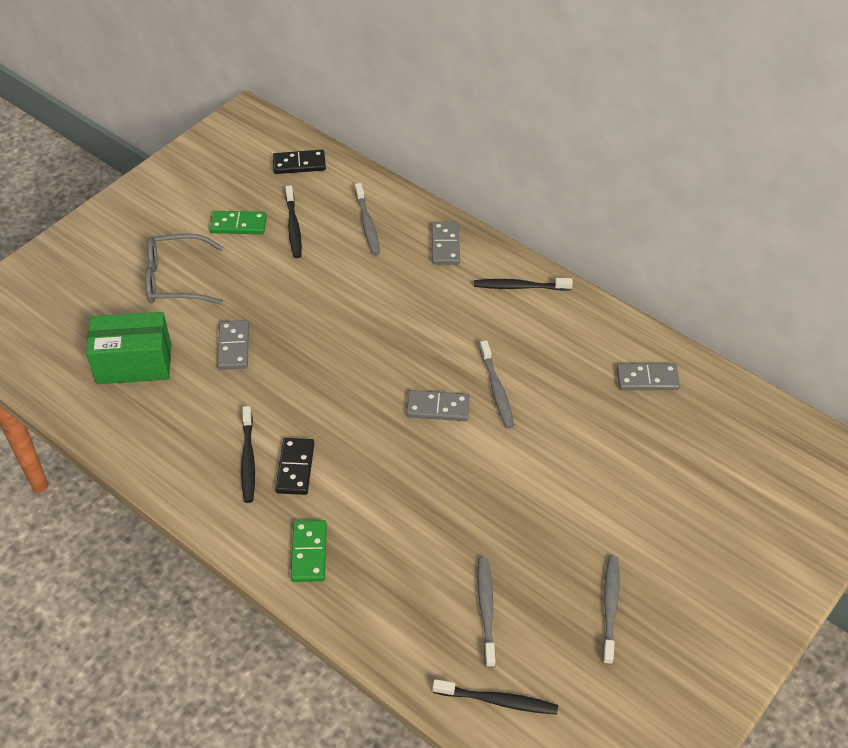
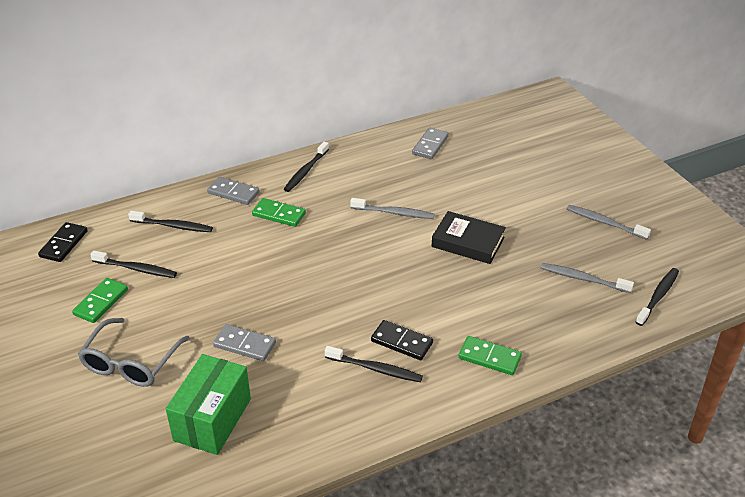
camera: 65 degrees left, 10 degrees down
grey toothbrush [355,183,380,255] -> black toothbrush [128,211,213,232]
grey domino [406,390,470,421] -> none
none -> green domino [252,198,306,227]
none -> black book [431,211,506,264]

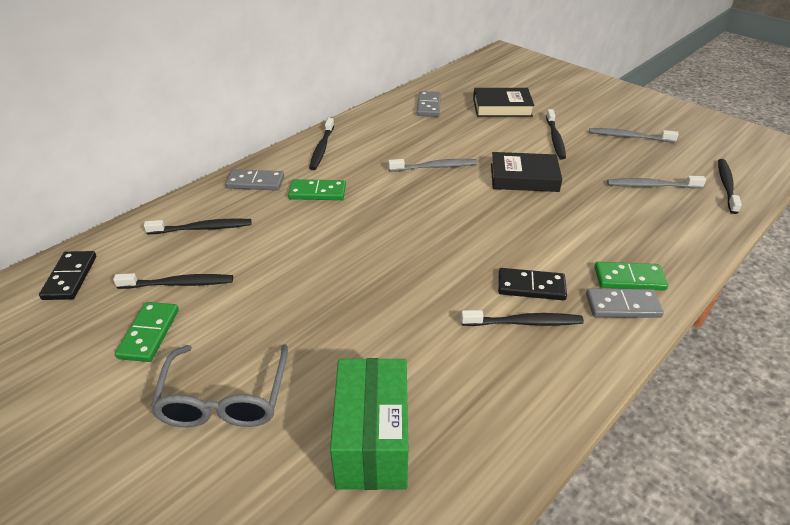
camera: 20 degrees left, 0 degrees up
grey domino [213,324,276,361] -> grey domino moved to [586,289,664,318]
none -> black book [473,88,535,117]
none -> black toothbrush [546,109,566,159]

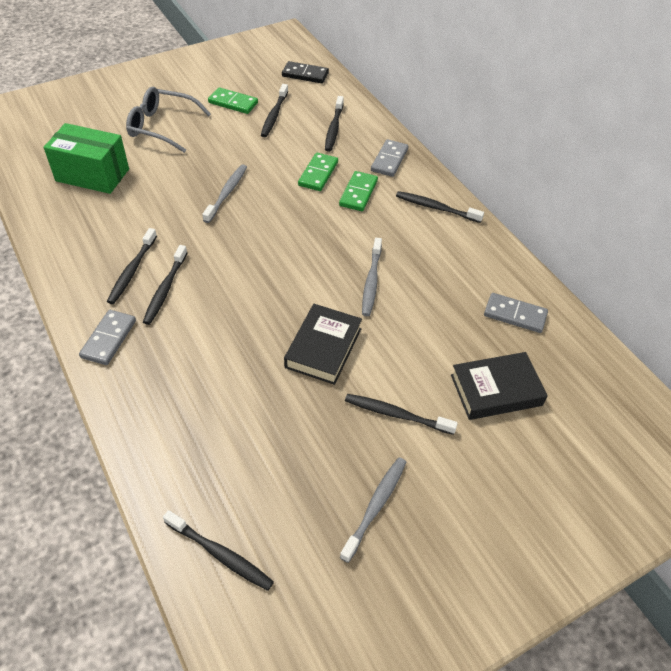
camera: 105 degrees right, 10 degrees up
black book [473,88,535,117] -> black book turned 60 degrees clockwise [451,352,548,420]
black domino [498,268,567,300] -> black toothbrush [143,245,187,325]
green domino [594,262,668,291] -> green domino moved to [298,152,338,191]
grey toothbrush [607,176,706,189] -> grey toothbrush moved to [202,164,247,223]

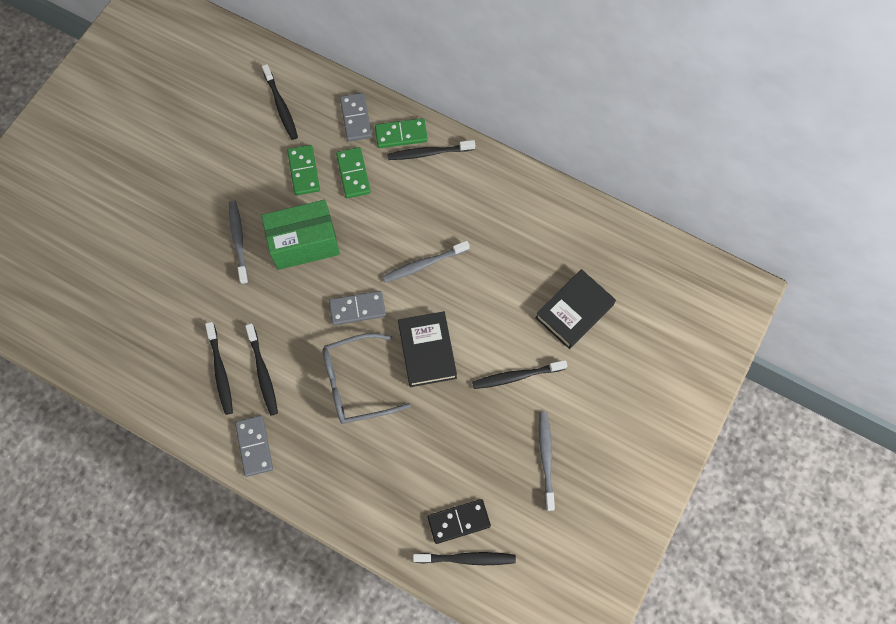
camera: 30 degrees left, 20 degrees up
green box [44,123,129,194] -> green box moved to [261,200,340,270]
grey glasses [126,87,211,153] -> grey glasses moved to [323,333,411,424]
green domino [208,87,258,114] -> green domino moved to [375,118,428,148]
black toothbrush [261,84,288,137] -> none
black domino [282,61,329,83] -> black domino moved to [427,499,491,544]
grey toothbrush [362,238,382,316] -> grey toothbrush turned 90 degrees clockwise [382,241,470,283]
grey domino [484,293,548,333] -> grey domino moved to [329,291,386,325]

